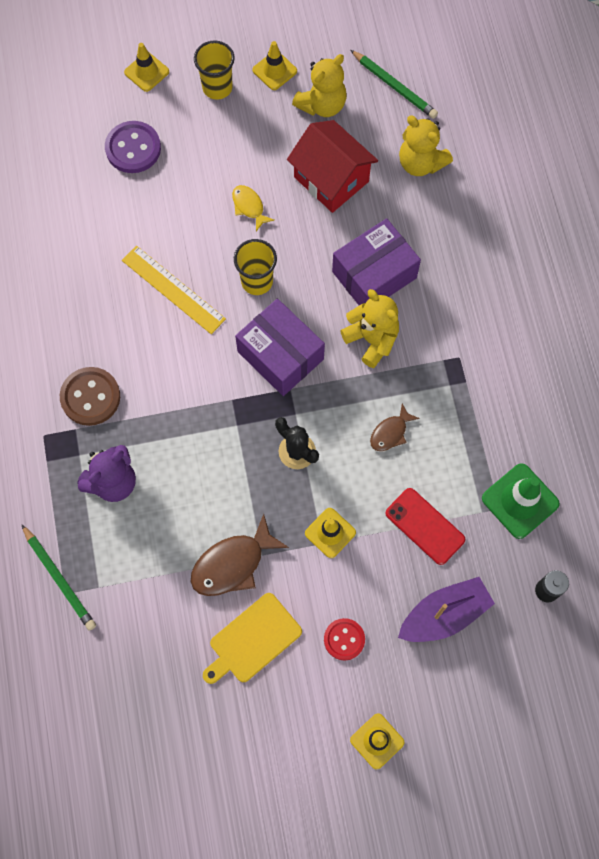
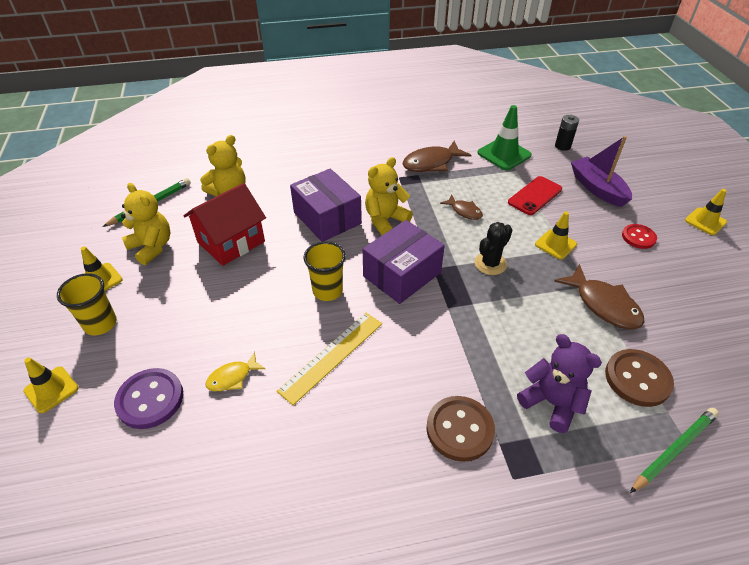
camera: 90 degrees left, 25 degrees down
yellow cutting board [203,593,302,684] -> none
yellow fish [232,185,275,231] -> yellow fish moved to [205,352,265,391]
none -> brown fish [403,141,471,172]
none -> brown button [605,349,674,407]

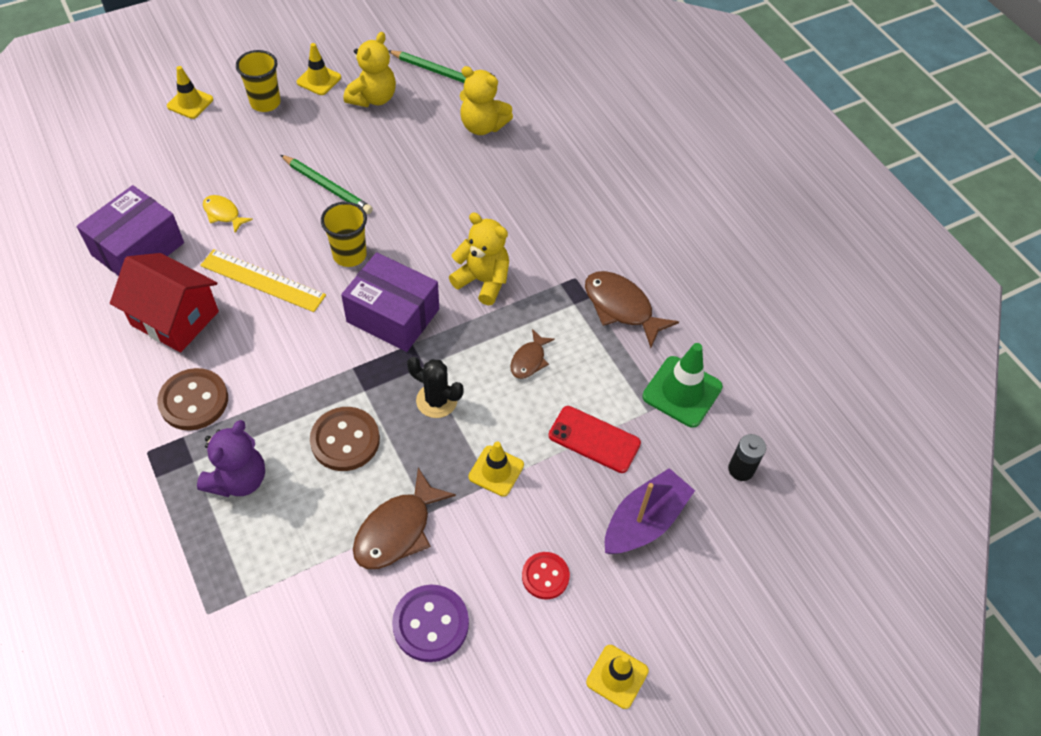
camera: 70 degrees right, 10 degrees up
purple button [114,368,183,429] -> purple button moved to [392,585,469,662]
red house [183,183,266,266] -> red house moved to [110,253,219,352]
purple box [290,169,362,242] -> purple box moved to [77,185,184,276]
brown button [605,349,674,407] -> brown button moved to [310,407,380,471]
green pencil [630,408,719,493] -> green pencil moved to [281,155,373,214]

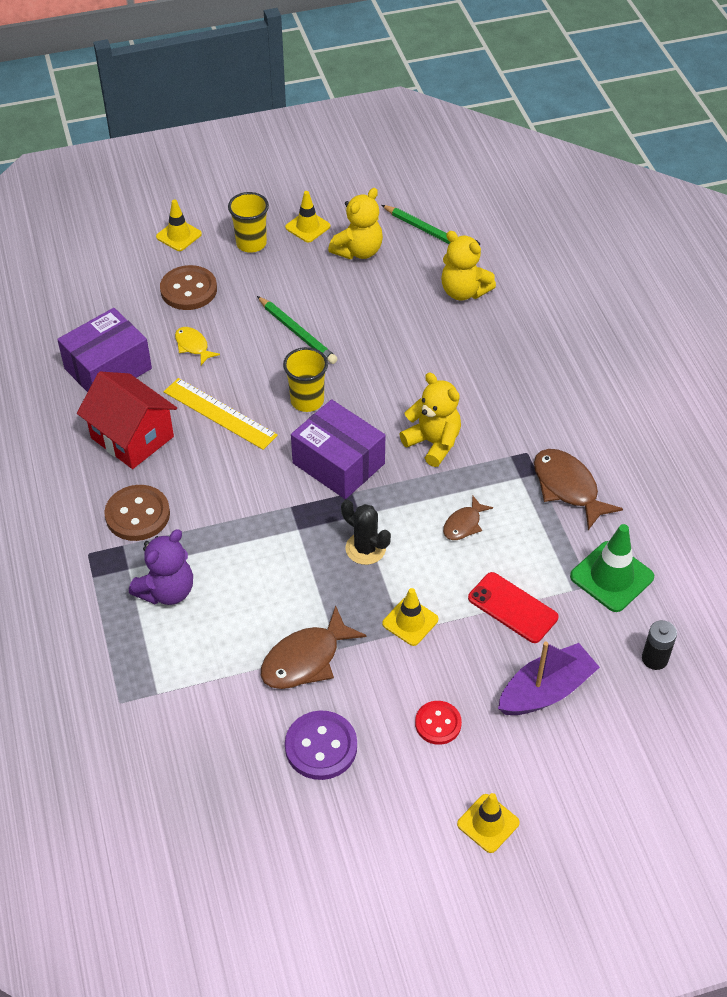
camera: 15 degrees right, 5 degrees down
brown button [310,407,380,471] -> brown button moved to [160,265,217,310]

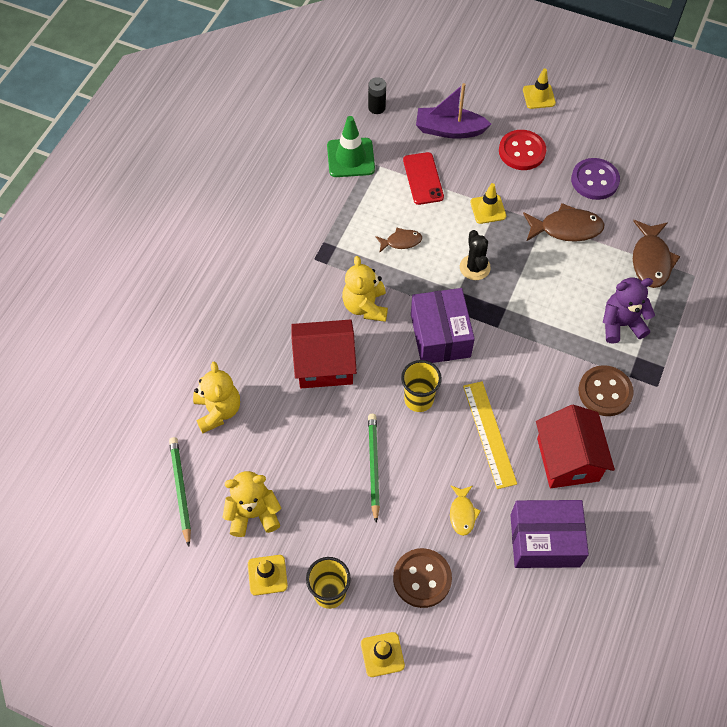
camera: 140 degrees left, 10 degrees up
red button [415,701,462,745] -> red button [499,130,546,170], size x1.54
brown fish [534,449,623,530] -> brown fish moved to [633,220,680,288]
none -> red house [291,320,357,388]

